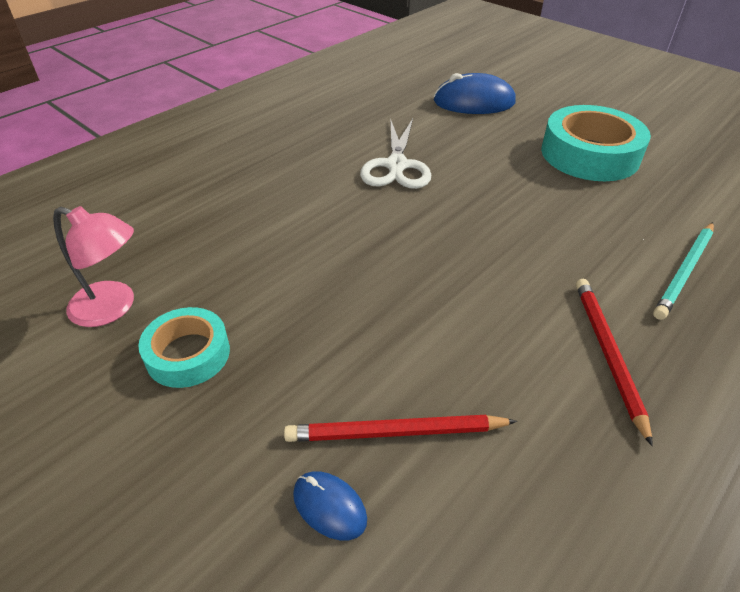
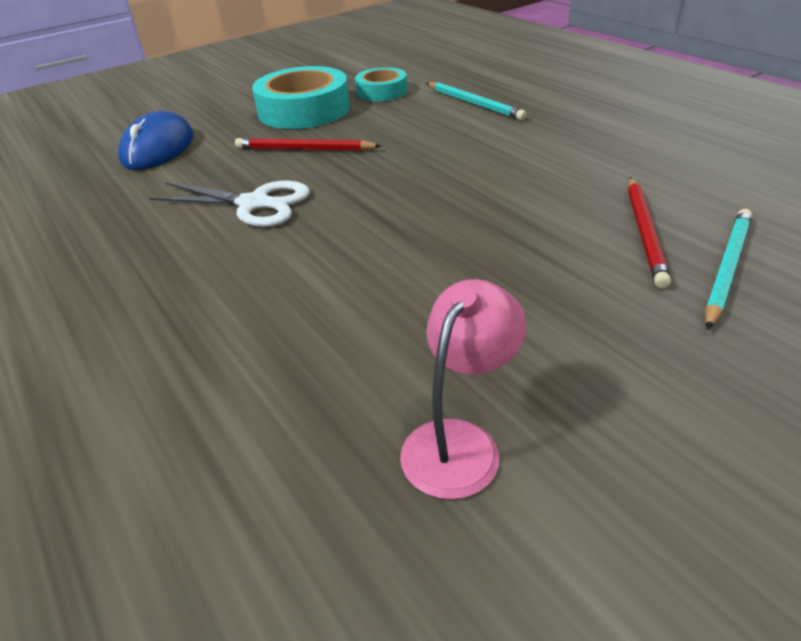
camera: 75 degrees left, 5 degrees down
turquoise tape [138,307,230,388] -> turquoise tape moved to [355,67,407,101]
blue mouse [293,471,367,540] -> turquoise pencil [705,209,752,330]
red pencil [576,279,653,446] -> red pencil moved to [235,138,381,151]

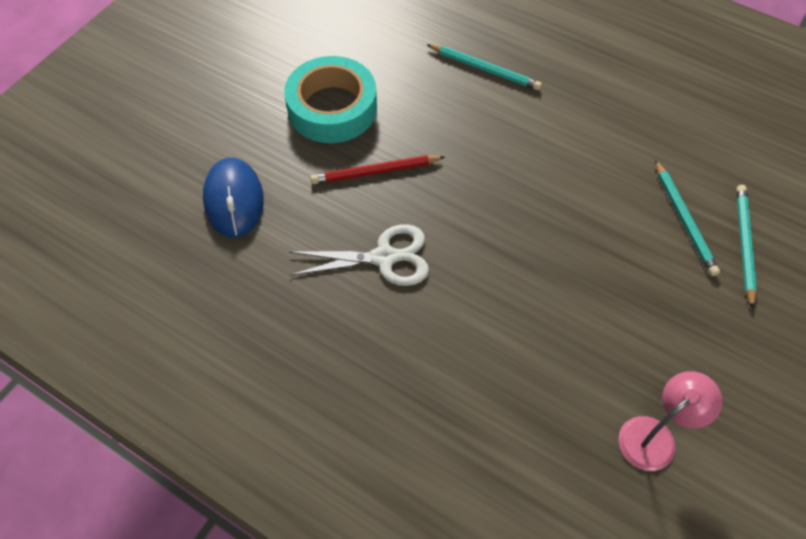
camera: 25 degrees left, 20 degrees up
turquoise tape [355,67,407,101] -> none
pink lamp [400,279,526,499] -> pink lamp turned 45 degrees clockwise [619,371,722,471]
red pencil [628,178,671,289] -> turquoise pencil [655,160,720,276]

